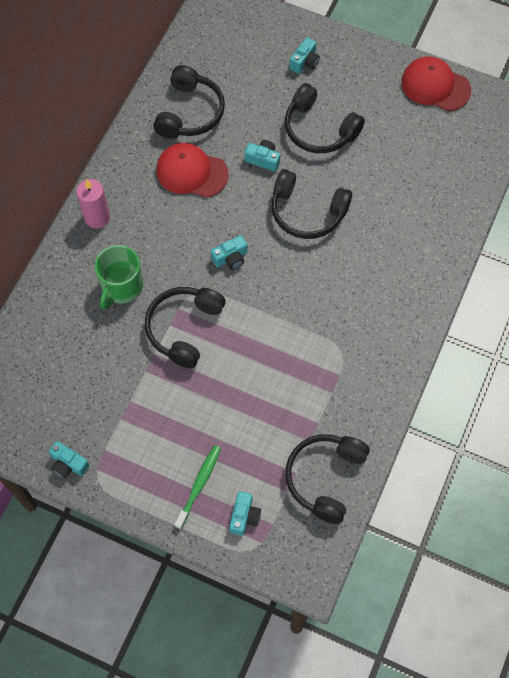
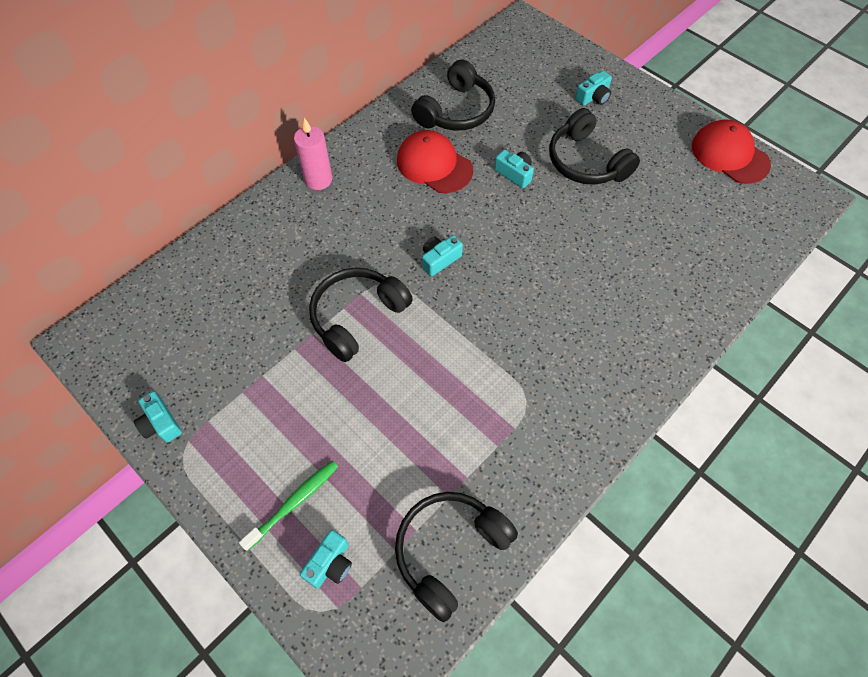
camera: 20 degrees right, 5 degrees down
green mug [95,245,143,310] -> none
turquoise camera [211,235,247,270] -> turquoise camera turned 150 degrees clockwise [422,235,463,276]
black headphones [271,169,352,239] -> none

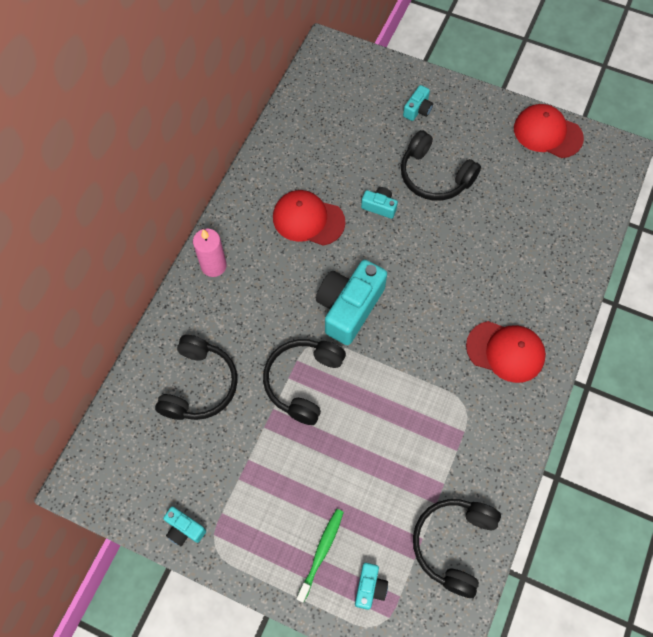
camera: 20 degrees left, 5 degrees up
black headphones [411,60,495,131] -> black headphones moved to [155,335,238,420]
turquoise camera [422,235,463,276] -> turquoise camera [316,260,387,345], size x2.11
none -> red cap [466,321,546,383]

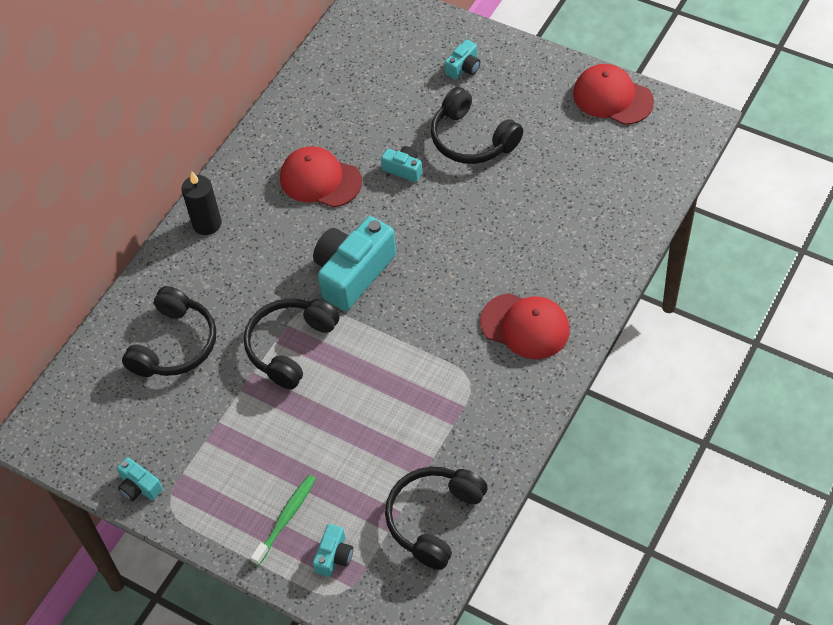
camera: 10 degrees right, 10 degrees down
pink candle [193,228,227,277] -> black candle [181,172,222,235]

